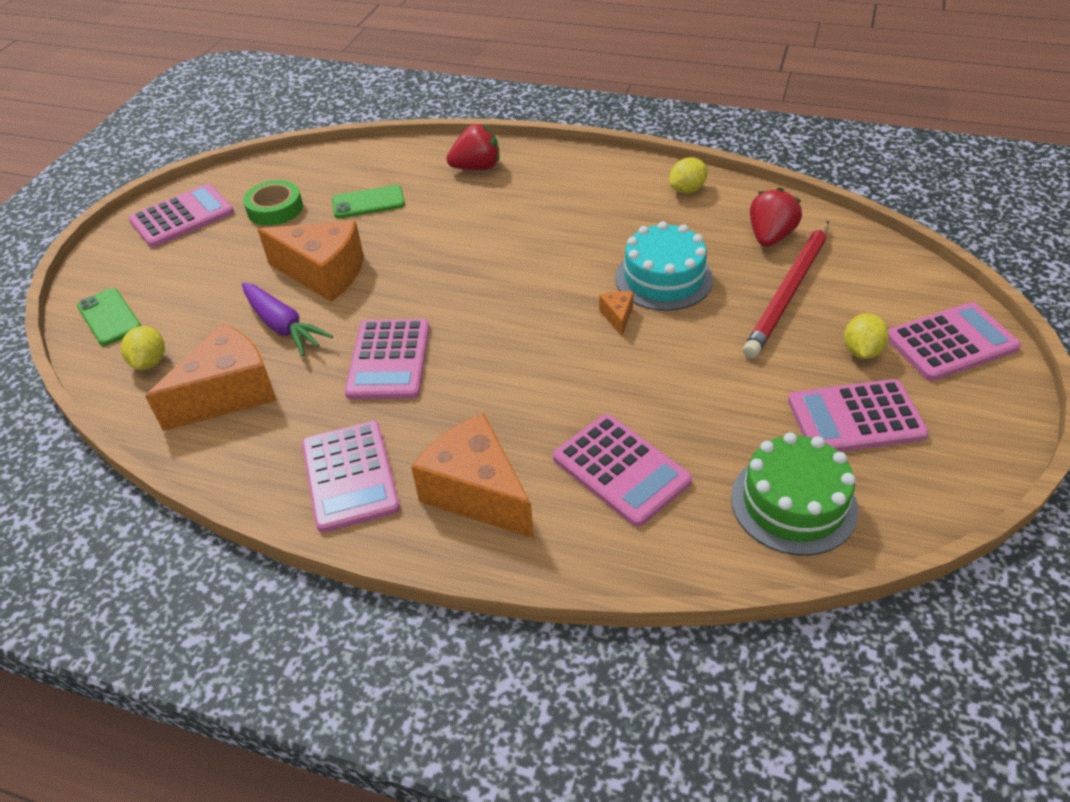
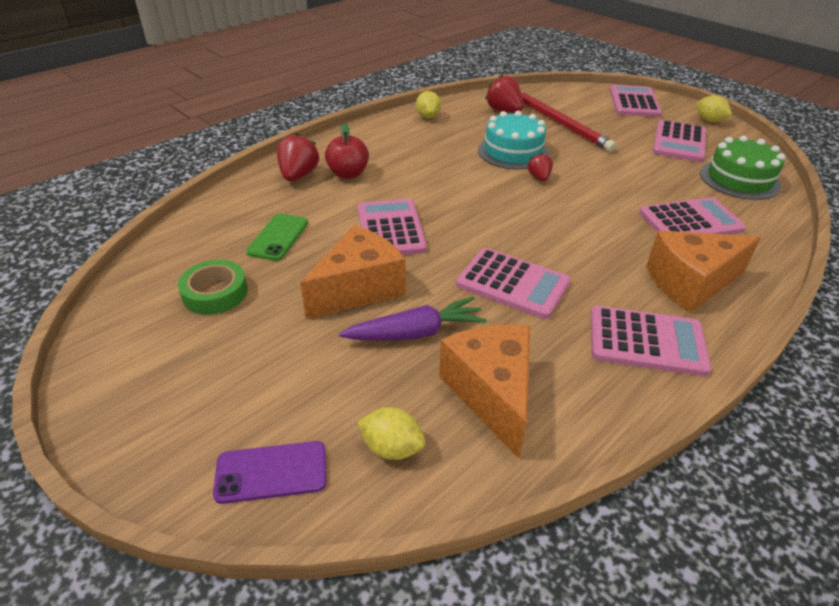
camera: 65 degrees left, 5 degrees down
green phone [77,288,141,346] -> purple phone [213,441,327,504]
pink calculator [129,184,234,248] -> pink calculator moved to [358,199,427,255]
orange cheese [599,291,634,336] -> red strawberry [528,153,553,181]
yellow lemon [844,313,889,359] -> yellow lemon moved to [696,95,732,122]
none -> red apple [325,123,369,179]

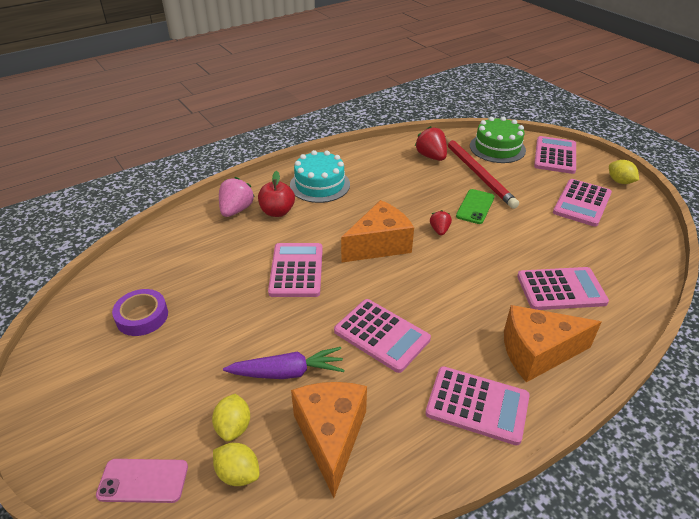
camera: 10 degrees right, 0 degrees up
green tape [178,260,248,315] -> purple tape [112,289,168,336]
purple phone [213,441,327,504] -> pink phone [96,459,188,503]
green phone [246,213,308,261] -> green phone moved to [456,189,494,224]
red strawberry [277,133,319,181] -> pink strawberry [219,177,255,217]
orange cheese [300,225,406,319] -> orange cheese moved to [341,200,414,263]
yellow lemon [416,91,441,118] -> yellow lemon moved to [212,394,250,441]
turquoise cake [478,111,549,170] -> turquoise cake moved to [290,150,350,203]
green cake [700,136,786,200] -> green cake moved to [470,116,526,163]

